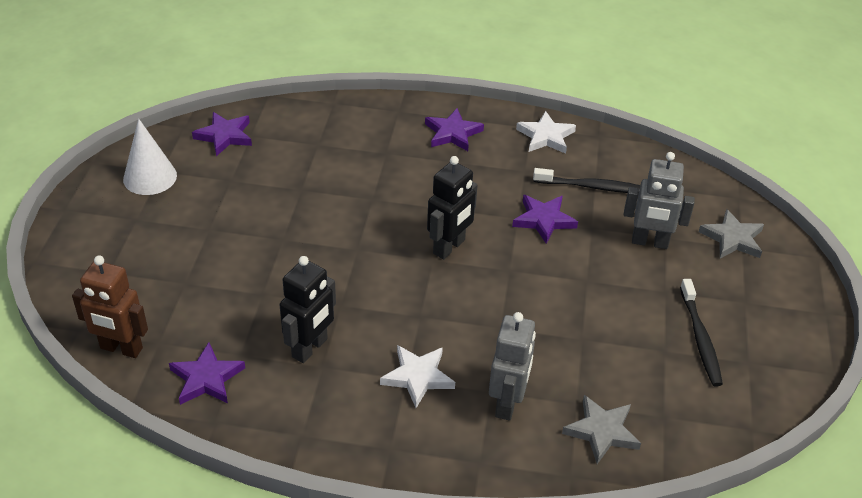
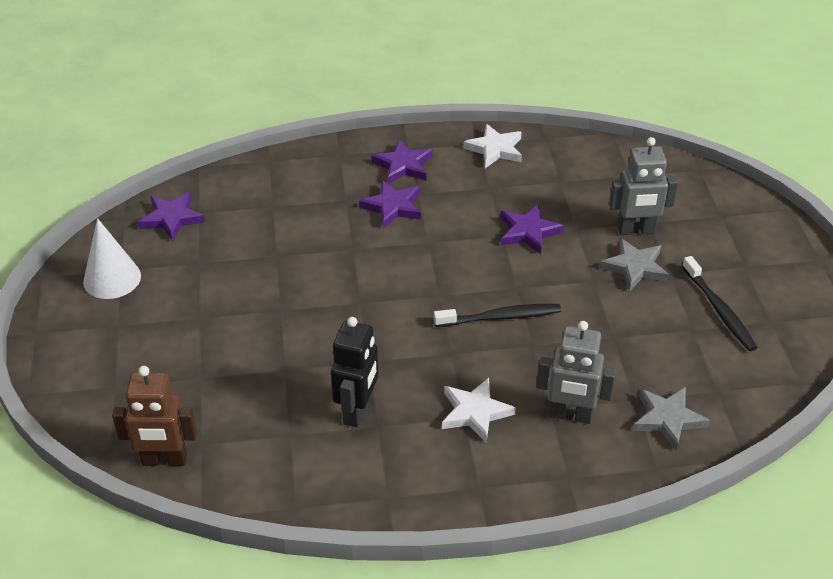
camera: 15 degrees left, 0 degrees up
purple star [169,342,245,405] -> purple star moved to [359,180,421,228]
black robot [427,156,478,259] -> none
grey robot [489,312,536,420] -> grey robot turned 105 degrees clockwise [536,321,616,424]
black toothbrush [533,168,640,194] -> black toothbrush moved to [434,304,561,327]
grey star [699,209,764,259] -> grey star moved to [600,238,669,292]

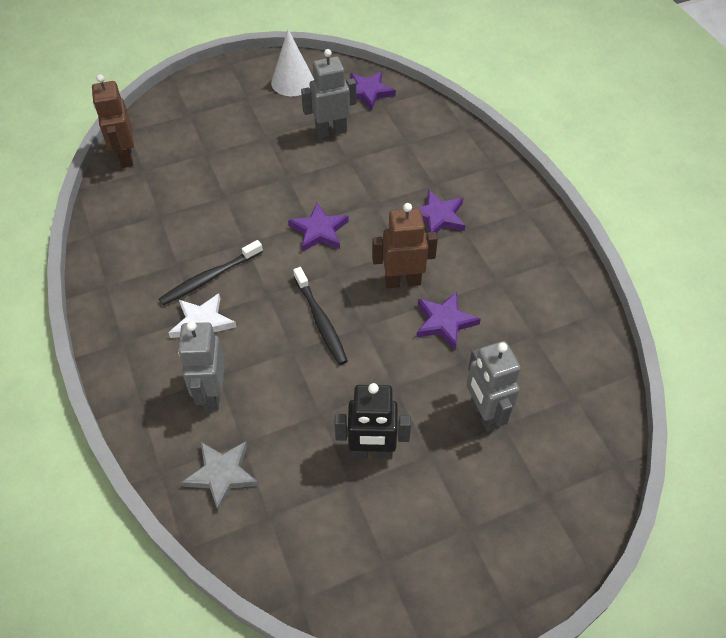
camera: 75 degrees right, 10 degrees up
black robot [331,317,378,427] -> black robot moved to [334,383,411,459]
purple star [371,139,432,184] -> purple star moved to [288,203,349,252]
white star [463,124,522,168] -> none
grey star [600,238,669,292] -> none
black toothbrush [682,256,758,351] -> black toothbrush moved to [159,240,263,305]
none -> grey robot [301,49,356,138]
none -> brown robot [372,203,438,288]

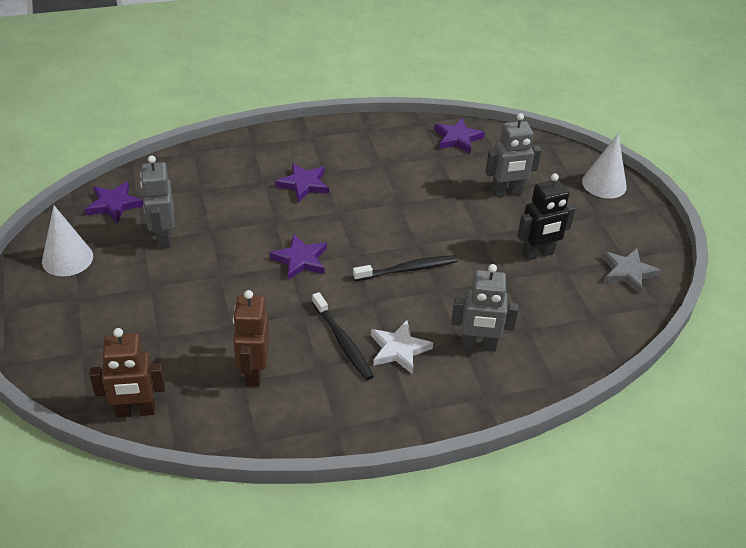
camera: 85 degrees left, 10 degrees down
grey star [181,441,259,512] -> grey star moved to [602,248,661,294]
black robot [334,383,411,459] -> black robot turned 60 degrees clockwise [517,173,576,261]
brown robot [372,203,438,288] -> brown robot moved to [233,290,270,387]
purple star [416,291,481,350] -> purple star moved to [434,118,485,154]
none -> white cone [582,133,627,198]

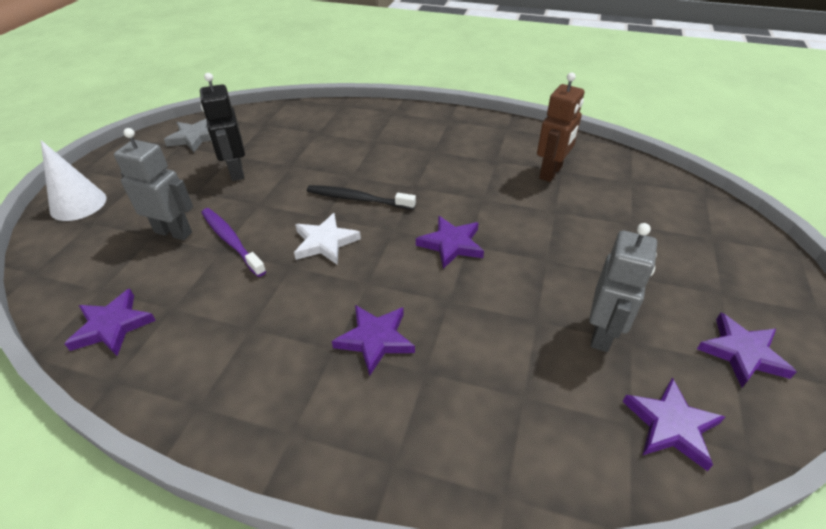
camera: 145 degrees left, 0 degrees up
white cone [42,206,93,276] -> purple star [697,313,797,387]
brown robot [89,328,165,418] -> none
black toothbrush [312,292,374,380] -> none
white star [371,320,433,374] -> white star moved to [294,213,361,264]
grey robot [451,264,519,352] -> none
black robot [517,173,576,261] -> black robot turned 120 degrees counterclockwise [200,73,245,181]
none -> purple toothbrush [201,208,266,277]

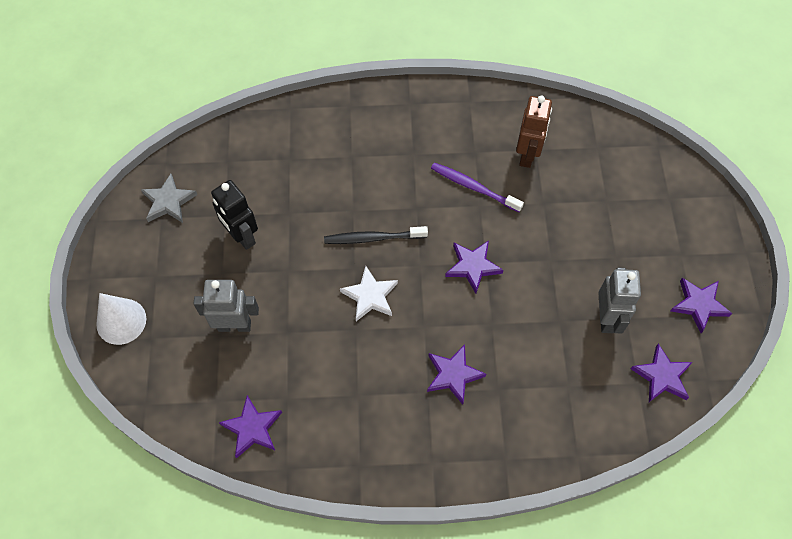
camera: 20 degrees left, 20 degrees up
purple toothbrush [201,208,266,277] -> purple toothbrush moved to [431,162,524,212]

